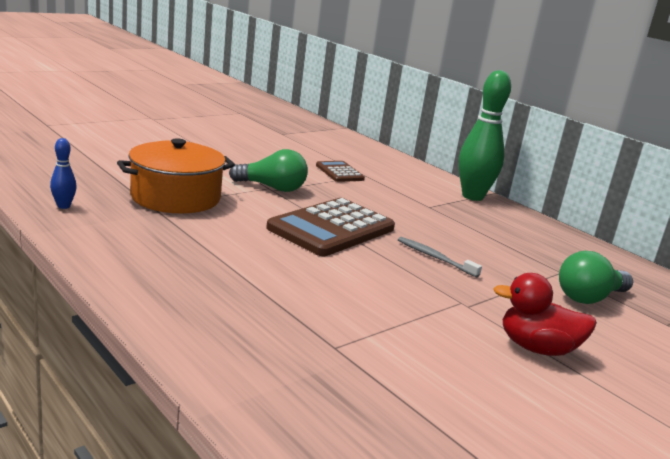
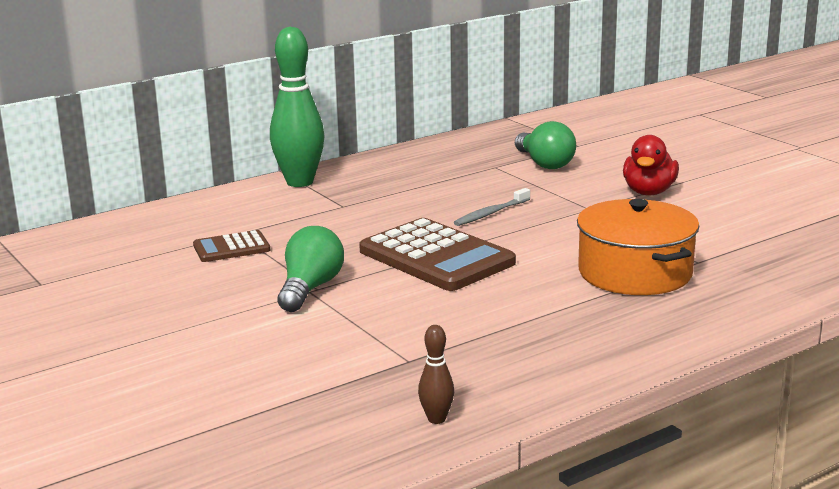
camera: 80 degrees left, 0 degrees up
blue bowling pin [50,138,77,209] -> brown bowling pin [418,325,454,424]
orange pot [117,138,235,213] -> orange pot moved to [577,199,699,295]

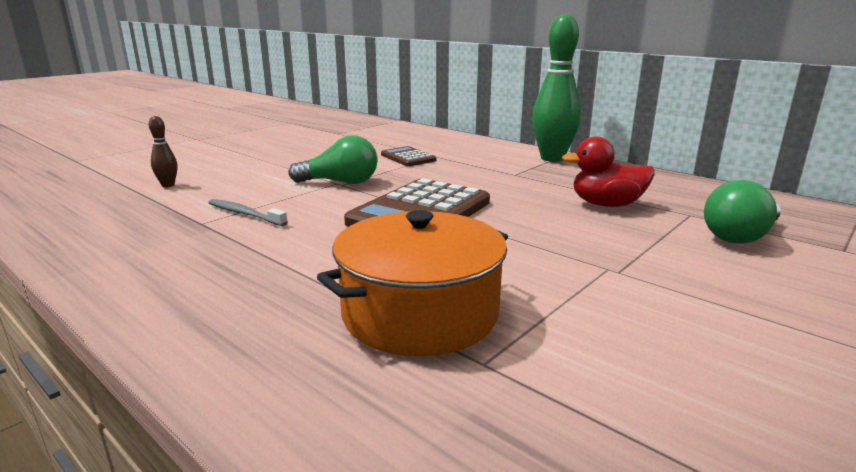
camera: 75 degrees right, 0 degrees up
brown bowling pin [418,325,454,424] -> brown bowling pin moved to [149,116,177,187]
grey toothbrush [454,188,530,226] -> grey toothbrush moved to [208,199,288,226]
red duck [623,135,679,195] -> red duck moved to [562,136,655,207]

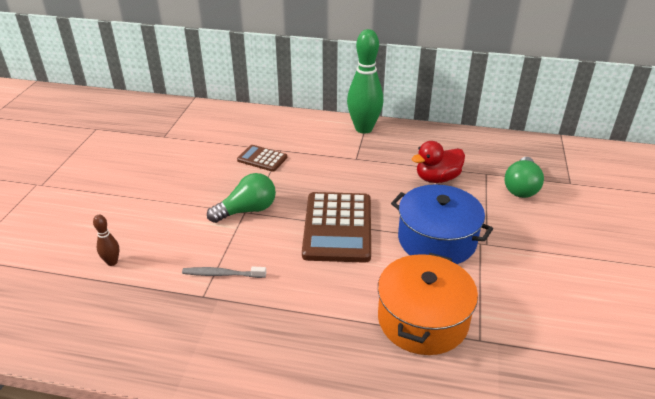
camera: 30 degrees left, 15 degrees up
none -> blue pot [391,184,493,264]

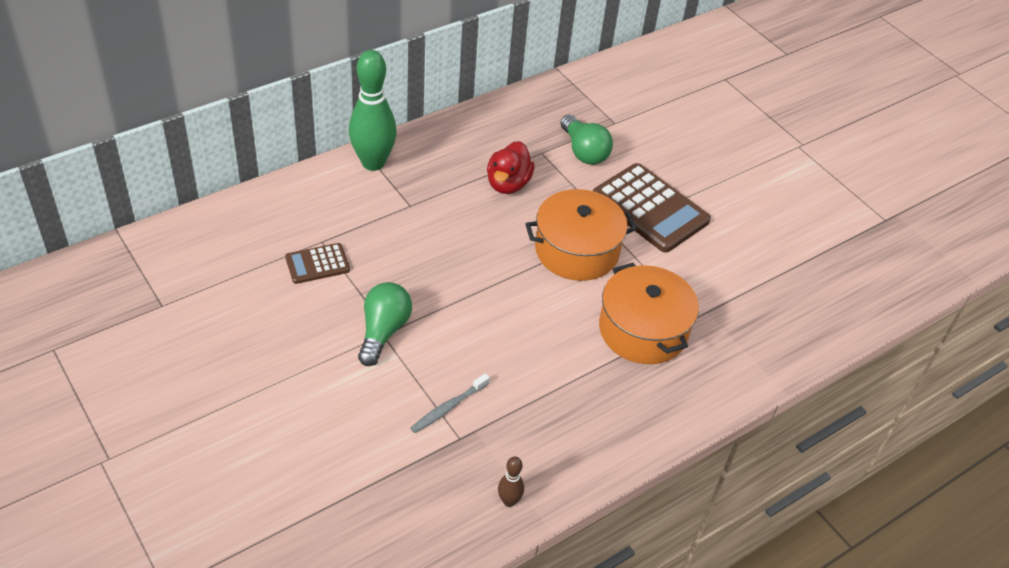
camera: 50 degrees left, 10 degrees up
brown bowling pin [93,215,120,266] -> brown bowling pin moved to [498,457,524,507]
brown calculator [302,192,371,263] -> brown calculator moved to [593,163,711,253]
blue pot [391,184,493,264] -> orange pot [525,189,637,281]

